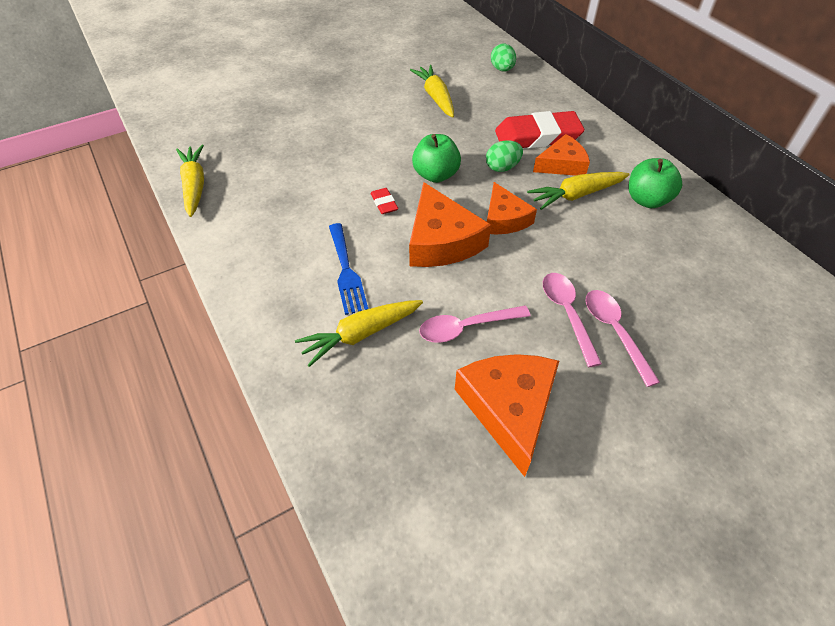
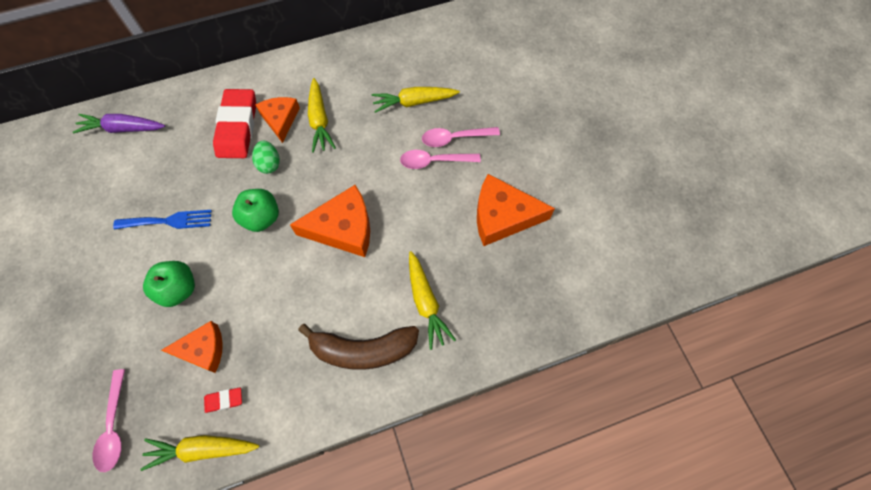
camera: 80 degrees left, 15 degrees up
blue fork [329,223,368,315] -> blue fork moved to [113,210,212,229]
red eraser [371,188,398,214] -> red eraser moved to [204,388,242,413]
yellow carrot [410,65,454,117] -> yellow carrot moved to [372,87,460,113]
pink spoon [419,306,531,343] -> pink spoon moved to [93,369,125,472]
orange cheese [487,182,537,234] -> orange cheese moved to [161,321,223,373]
green egg [491,43,516,71] -> purple carrot [72,114,165,134]
green apple [629,158,682,208] -> green apple moved to [143,261,195,307]
none -> brown banana [298,324,419,370]

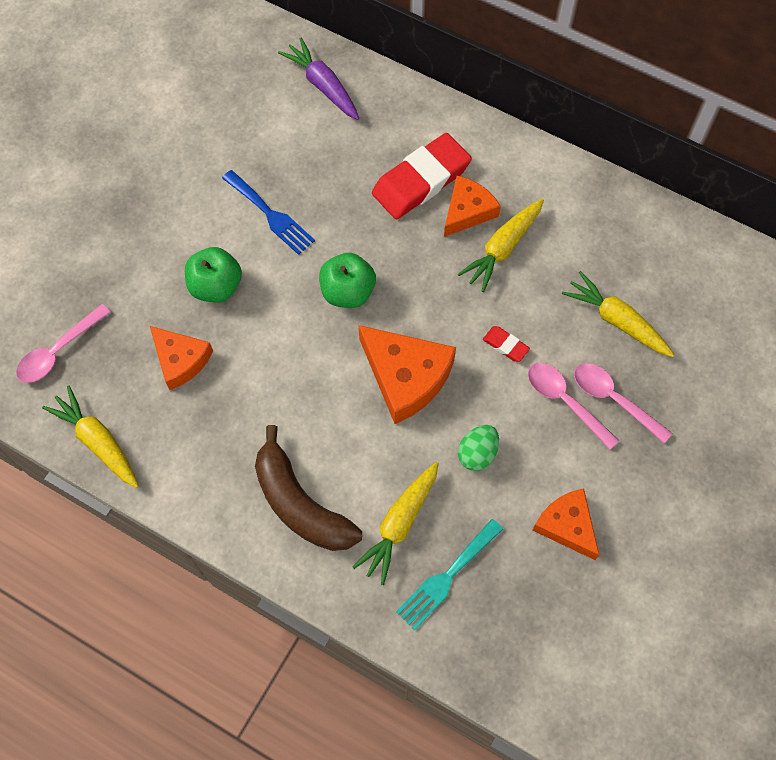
camera: 50 degrees right, 0 degrees up
red eraser [204,388,242,413] -> red eraser moved to [483,326,530,362]
green egg [252,141,280,174] -> green egg moved to [458,425,499,471]
orange cheese [477,174,555,246] -> orange cheese [532,489,599,560], size x0.65
none -> turquoise fork [396,519,503,630]

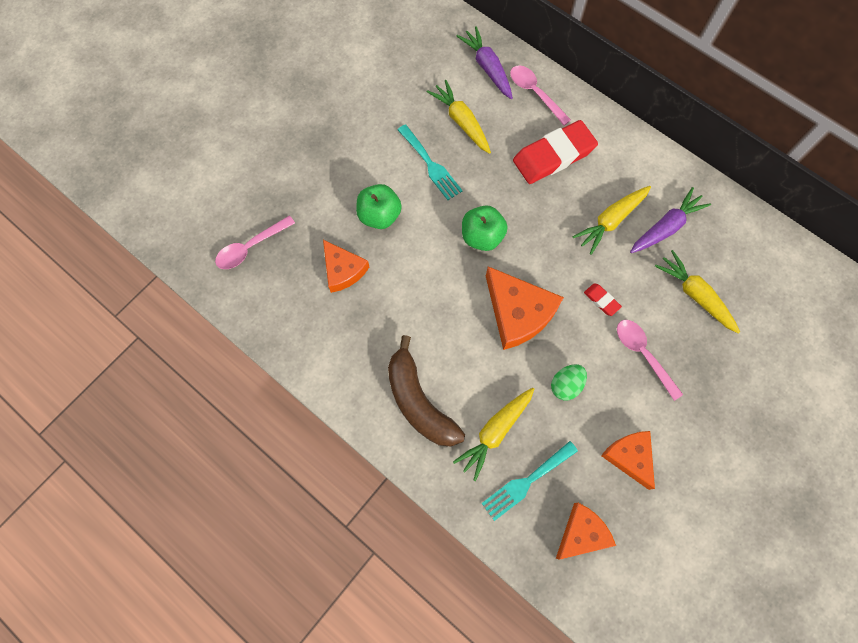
camera: 10 degrees right, 5 degrees up
yellow carrot [42,385,139,488] -> yellow carrot moved to [427,80,491,154]
blue fork [222,170,315,255] -> turquoise fork [398,124,463,200]
orange cheese [444,176,501,237] -> orange cheese moved to [556,503,616,560]
pink spoon [574,363,672,443] -> pink spoon moved to [510,65,571,125]
none -> purple carrot [630,187,711,253]

